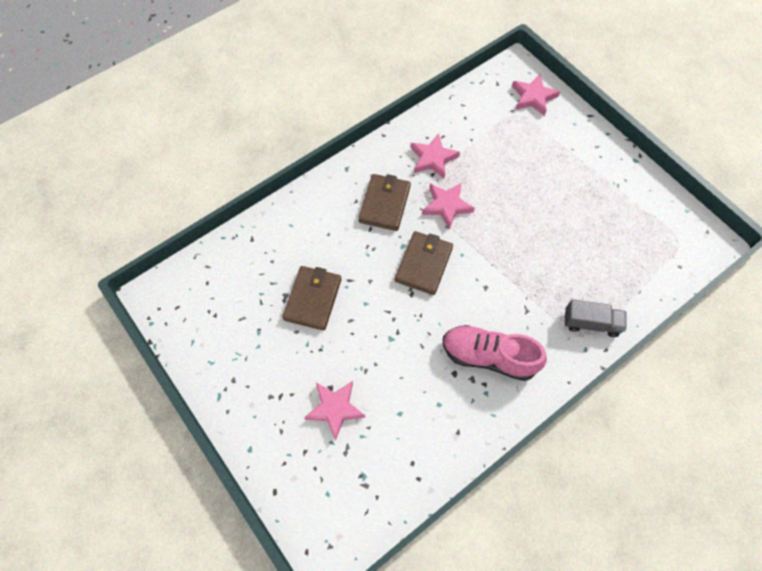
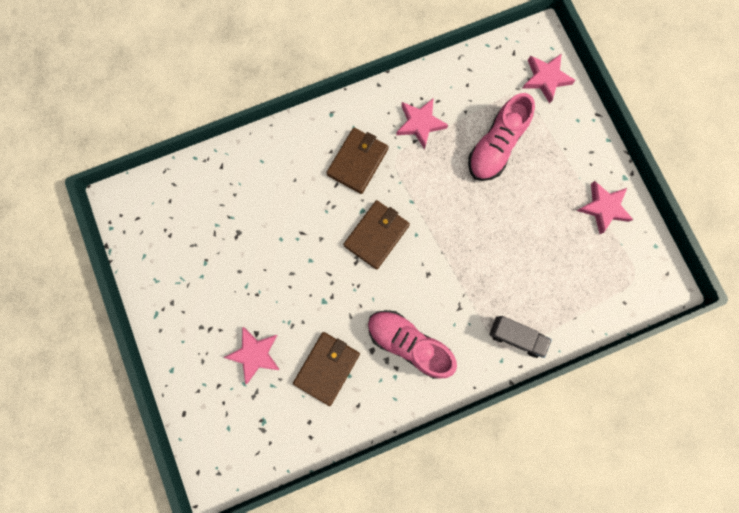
camera: 15 degrees right, 15 degrees up
brown wallet [282,266,342,331] -> brown wallet moved to [293,332,360,406]
pink star [422,182,475,230] -> pink star moved to [577,181,633,234]
none -> pink shoe [468,93,535,181]

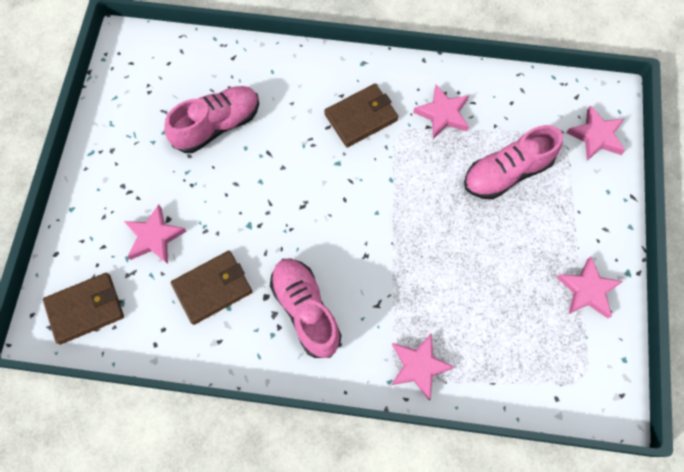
camera: 30 degrees right, 10 degrees down
brown wallet [343,200,410,270] -> brown wallet moved to [43,273,124,344]
grey truck [489,316,552,358] -> pink star [391,333,455,400]
none -> pink shoe [164,86,259,153]

